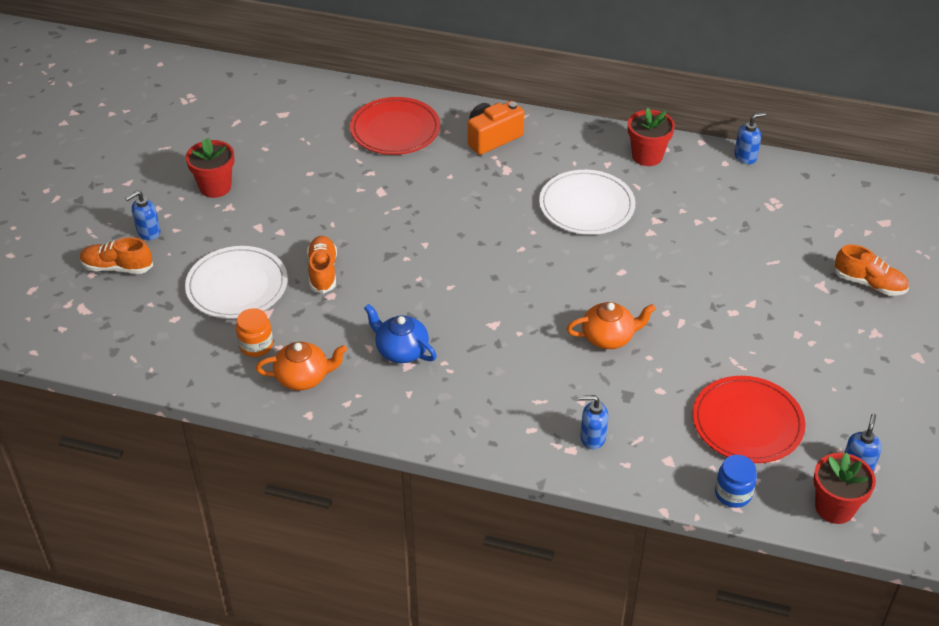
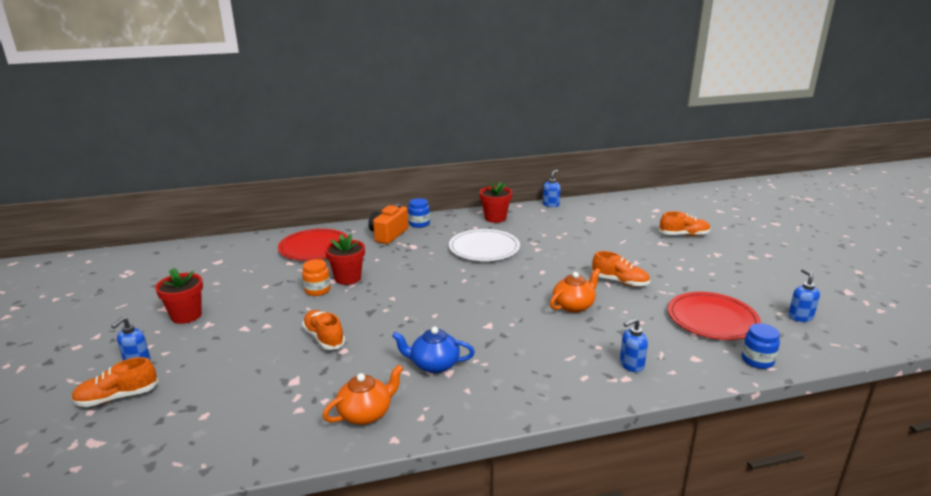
camera: 30 degrees left, 20 degrees down
white plate [185,246,288,319] -> none
orange jar [236,308,273,357] -> orange jar moved to [302,259,331,296]
red flower pot [813,452,876,524] -> red flower pot moved to [325,234,365,285]
none -> blue jar [408,198,430,228]
none -> orange shoe [592,251,650,287]

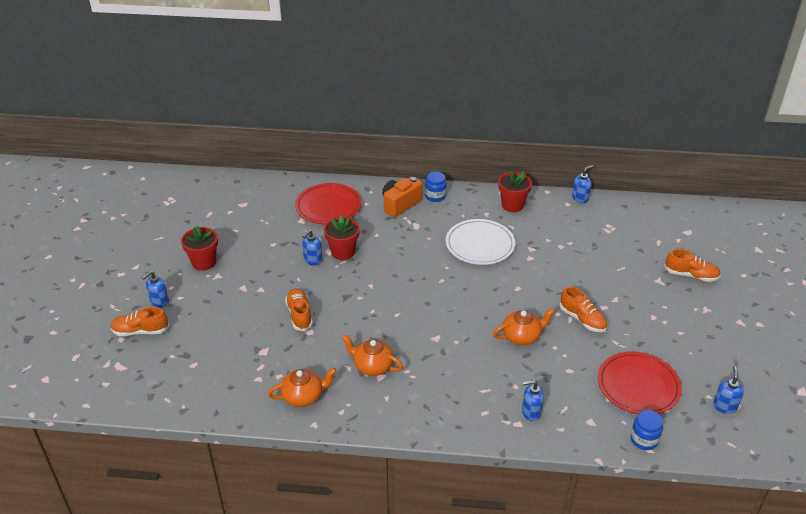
camera: 20 degrees right, 15 degrees up
orange jar [302,259,331,296] -> blue soap dispenser [302,230,323,265]
blue teapot [392,327,475,373] -> orange teapot [342,334,403,376]

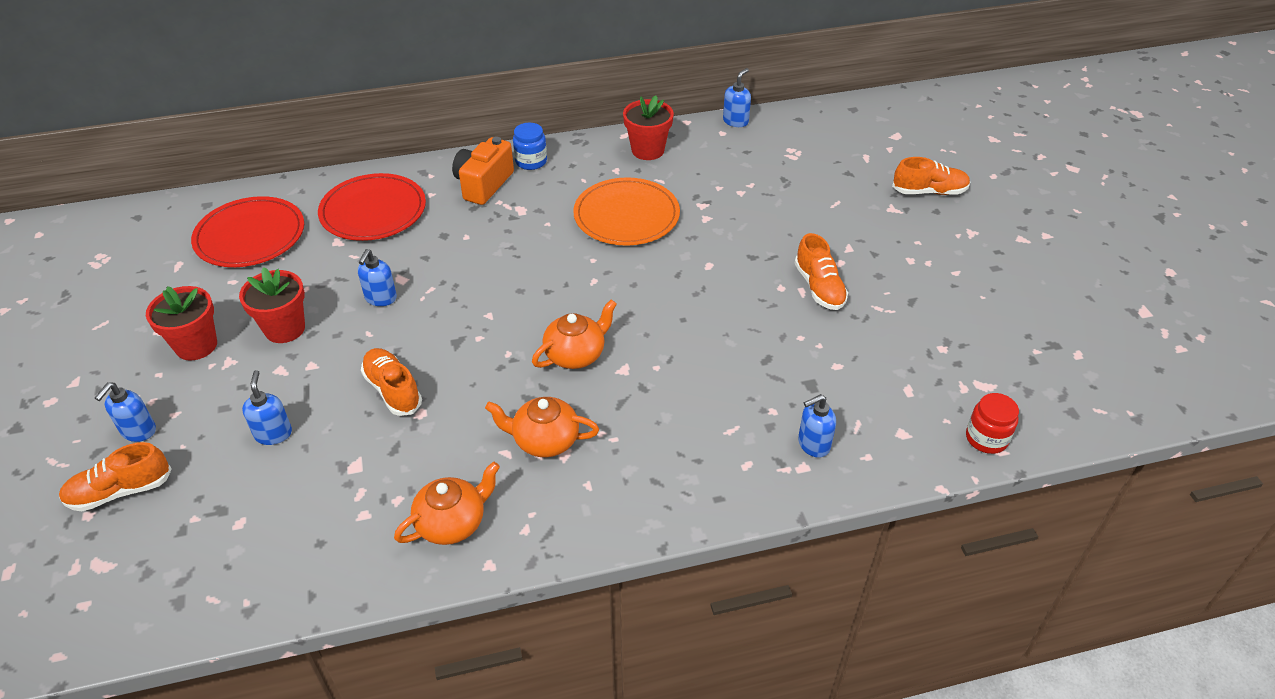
camera: 20 degrees left, 5 degrees up
red flower pot [324,215,360,260] -> red flower pot moved to [239,267,305,343]
white plate [446,219,515,265] -> orange plate [573,177,680,246]
orange teapot [493,308,555,345] -> orange teapot moved to [532,299,617,369]
orange shoe [560,287,608,332] -> orange shoe turned 45 degrees clockwise [795,233,848,310]
red plate [598,351,682,414] -> red plate moved to [191,196,304,267]
blue jar [631,410,663,450] -> red jar [966,393,1019,454]
blue soap dispenser [713,366,744,414] -> blue soap dispenser moved to [242,370,292,445]

